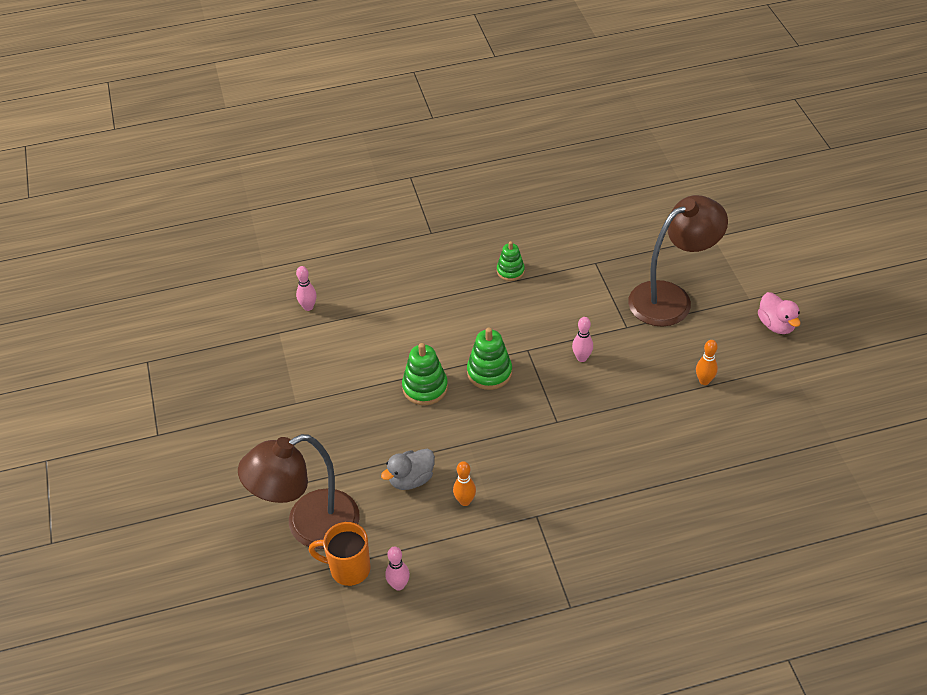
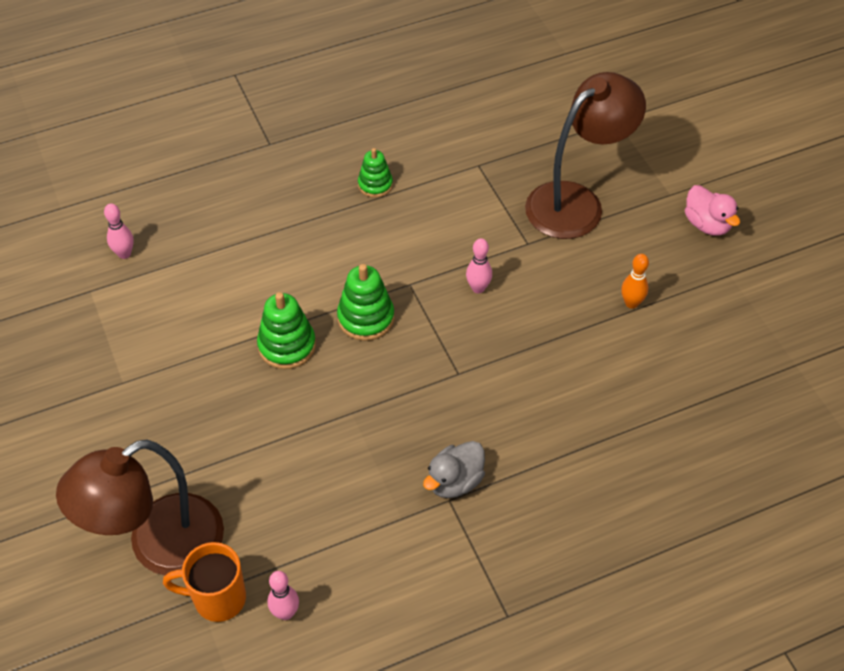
camera: 10 degrees left, 5 degrees up
grey duck [381,449,435,490] -> grey duck moved to [423,441,485,498]
orange bowling pin [453,461,476,506] -> none

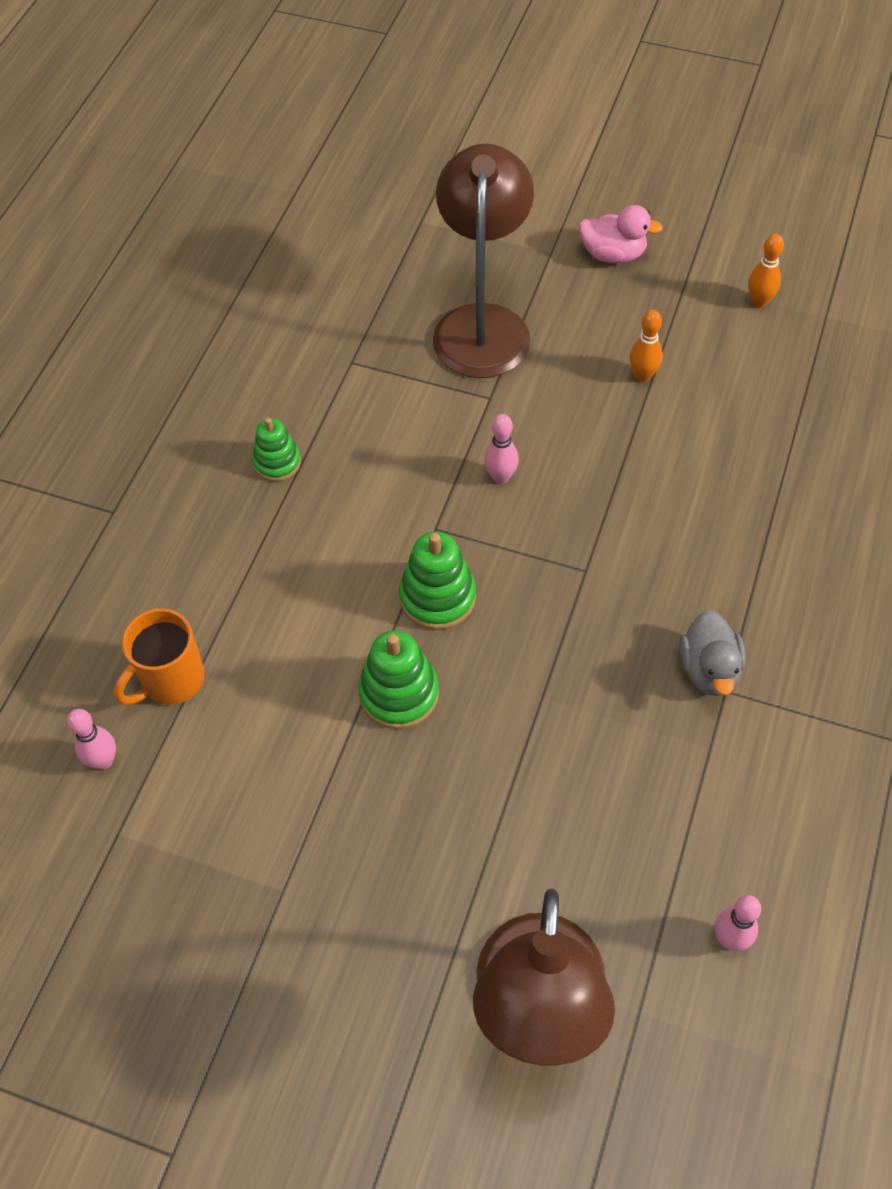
camera: 45 degrees left, 5 degrees up
orange mug [163,542,246,622] -> orange mug moved to [114,608,205,705]
none -> orange bowling pin [748,234,784,308]

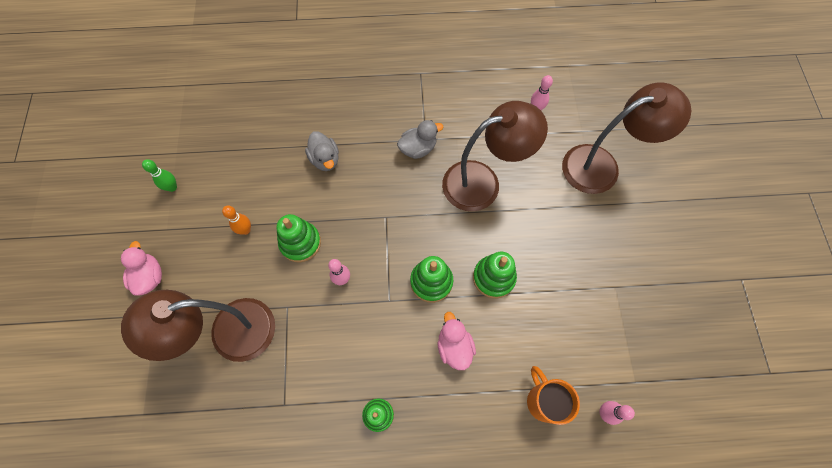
camera: 115 degrees left, 10 degrees up
orange mug [114,608,205,705] -> orange mug turned 135 degrees counterclockwise [527,366,580,425]
orange bowling pin [748,234,784,308] -> green bowling pin [142,159,177,192]
none -> green stacking toy [277,214,321,262]
none -> grey duck [305,131,339,171]
none -> pink duck [438,312,476,370]
none -> brown lamp [442,101,548,211]

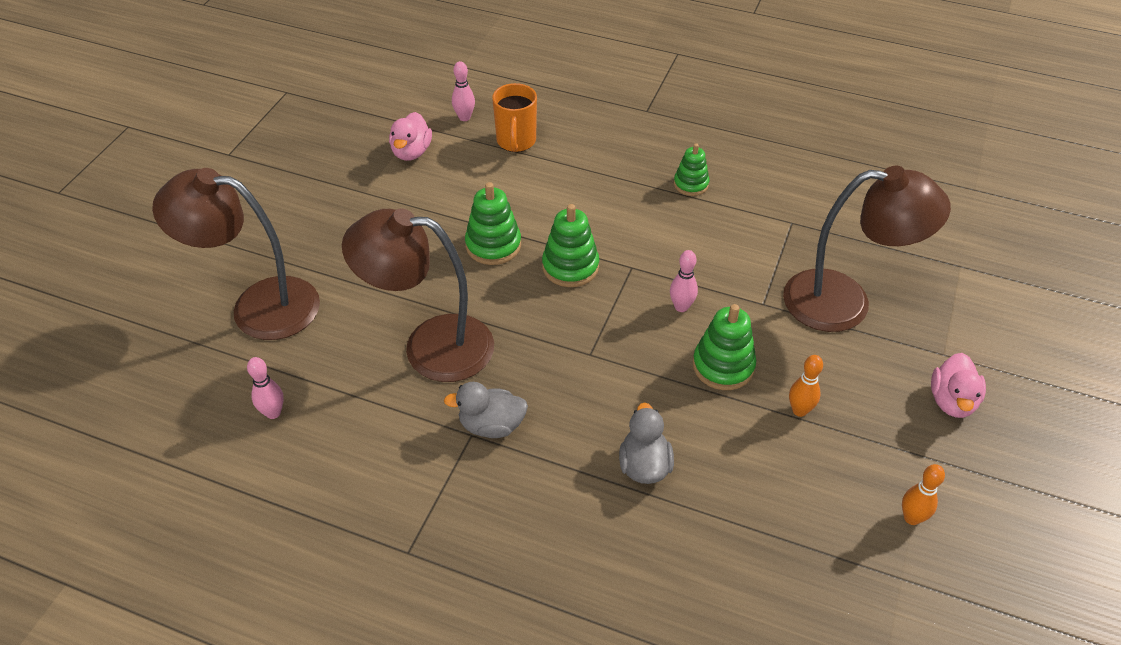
camera: 155 degrees left, 20 degrees down
green bowling pin [142,159,177,192] -> orange bowling pin [902,464,945,525]
pink duck [438,312,476,370] -> pink duck moved to [389,112,432,161]

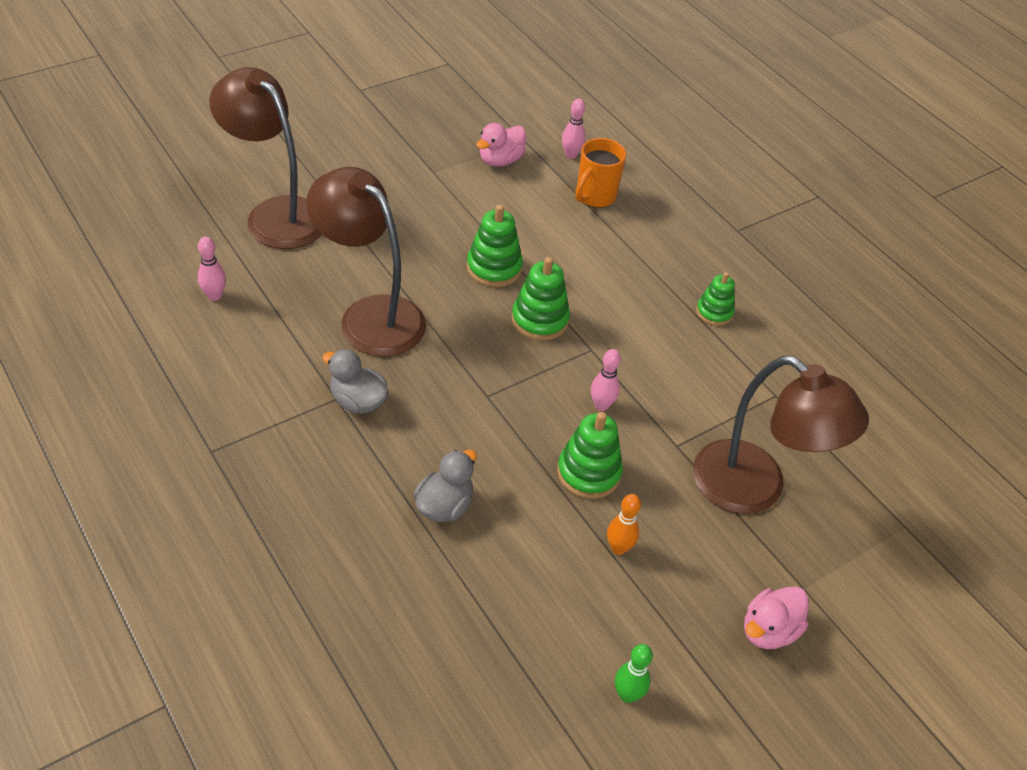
camera: 30 degrees right, 0 degrees up
orange bowling pin [902,464,945,525] -> green bowling pin [615,644,653,703]

